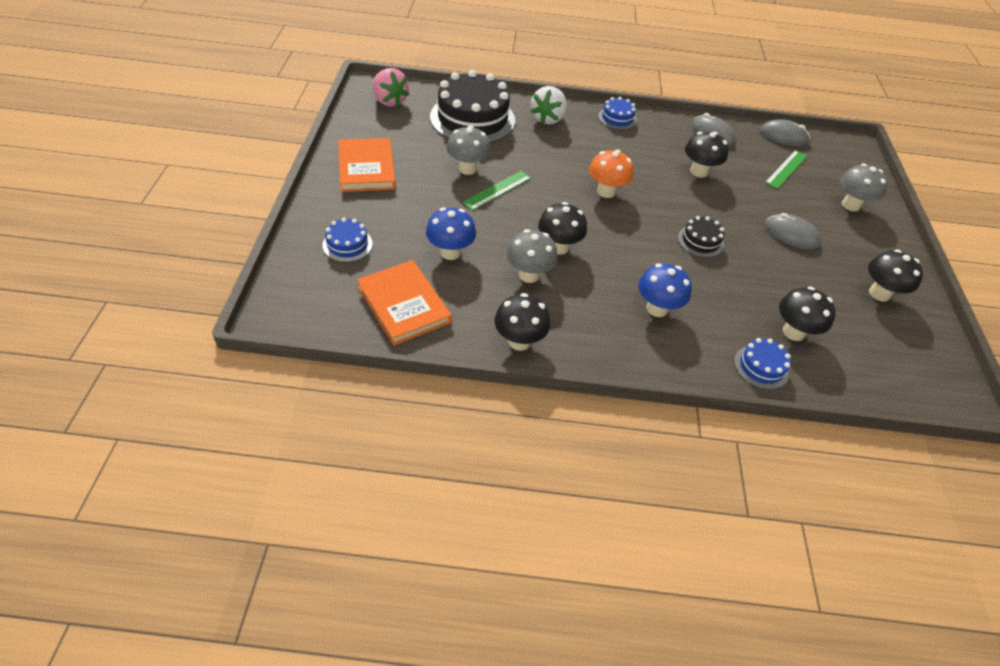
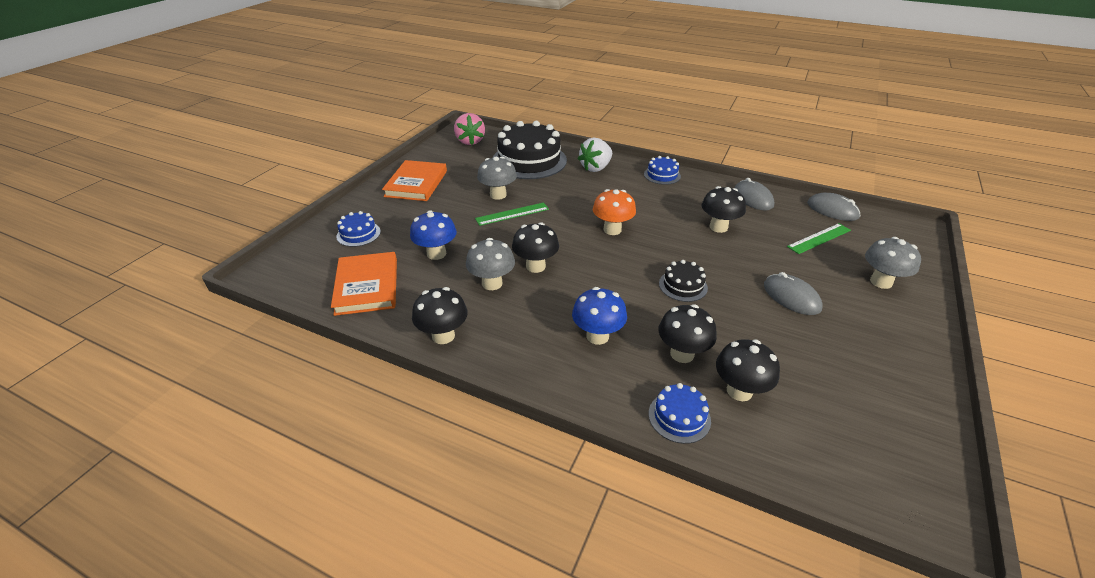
camera: 25 degrees right, 10 degrees down
black mushroom [868,249,923,302] -> black mushroom moved to [658,304,717,363]

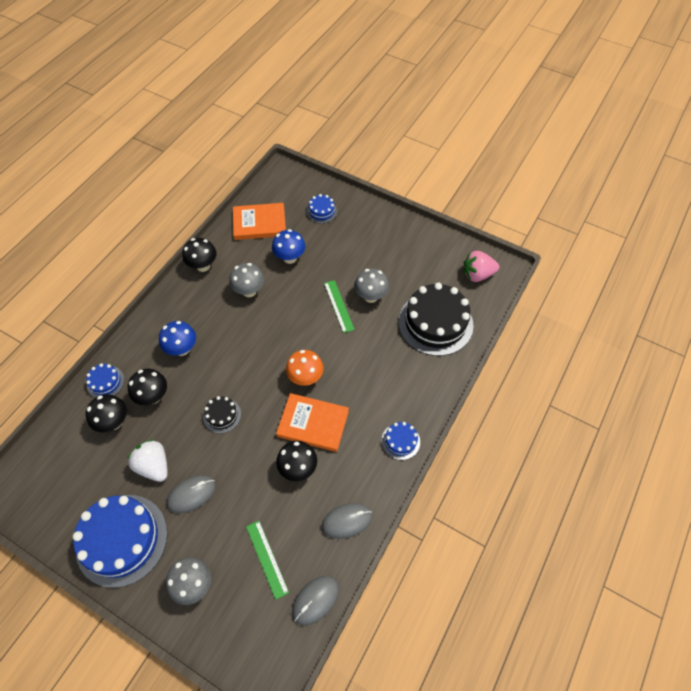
camera: 95 degrees right, 20 degrees up
orange book [382,160,447,201] -> orange book moved to [276,393,349,452]
black mushroom [512,222,559,273] -> none
white strawberry [578,138,612,172] -> white strawberry moved to [127,439,168,482]
none -> blue cake [72,495,167,588]

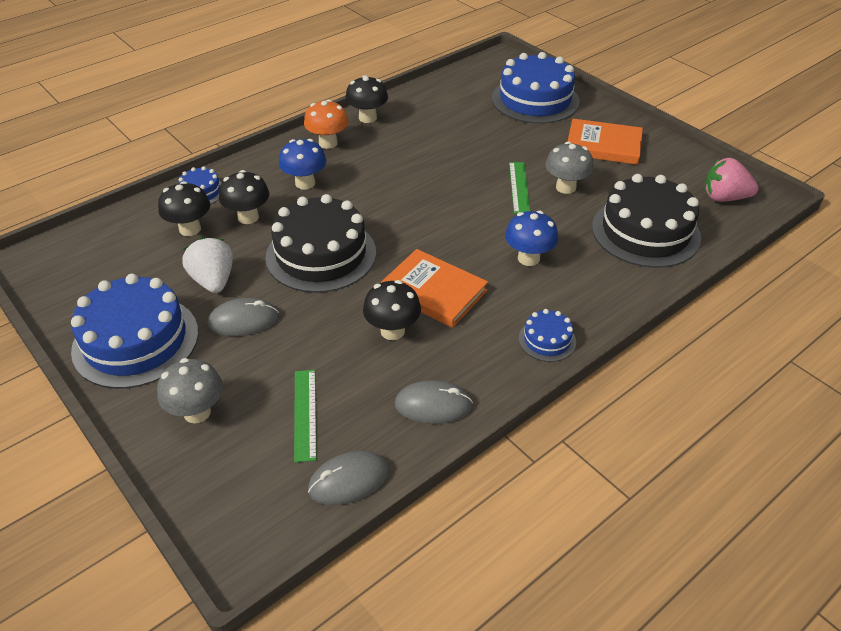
camera: 20 degrees right, 15 degrees down
black cake [203,396,241,433] -> black cake [266,194,376,293], size x2.14
grey mushroom [229,263,264,297] -> none
orange book [233,203,286,240] -> orange book moved to [567,119,643,165]
blue mushroom [272,229,305,264] -> blue mushroom moved to [505,211,558,266]
orange mushroom [286,350,324,386] -> orange mushroom moved to [304,99,349,149]
blue cake [306,194,337,224] -> blue cake [492,52,580,124], size x2.14

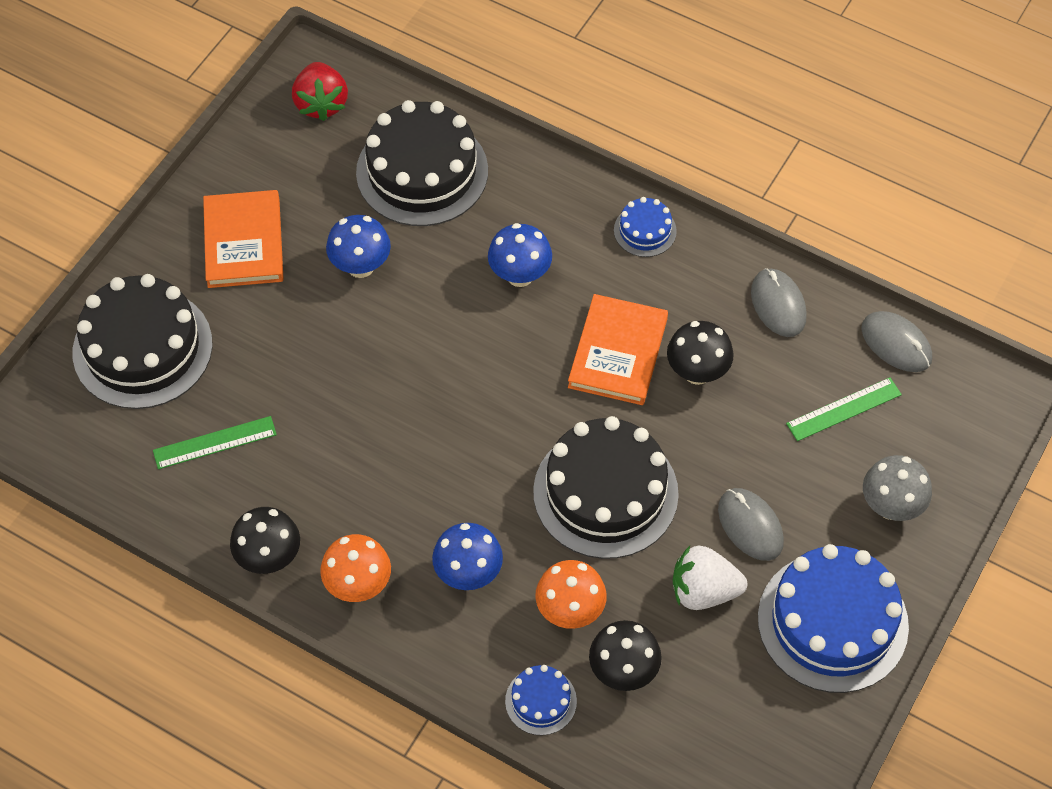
camera: 110 degrees left, 15 degrees up
white strawberry [182,237,233,293] -> white strawberry turned 45 degrees clockwise [673,546,747,610]
black mushroom [219,170,269,224] -> orange mushroom [535,560,607,629]
blue cake [492,52,580,124] -> black cake [73,274,213,409]
green ruler [509,162,530,214] -> green ruler moved to [153,416,277,469]
grey mushroom [545,142,594,194] -> blue mushroom [326,215,391,278]
pink strawberry [704,158,759,202] -> red strawberry [292,62,348,121]

